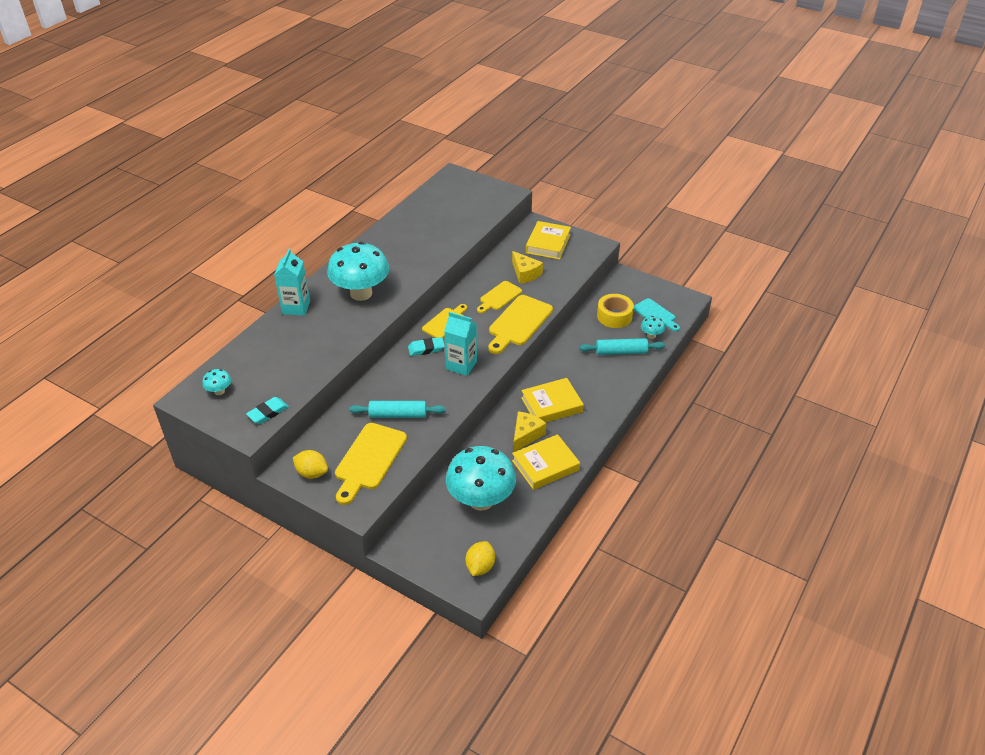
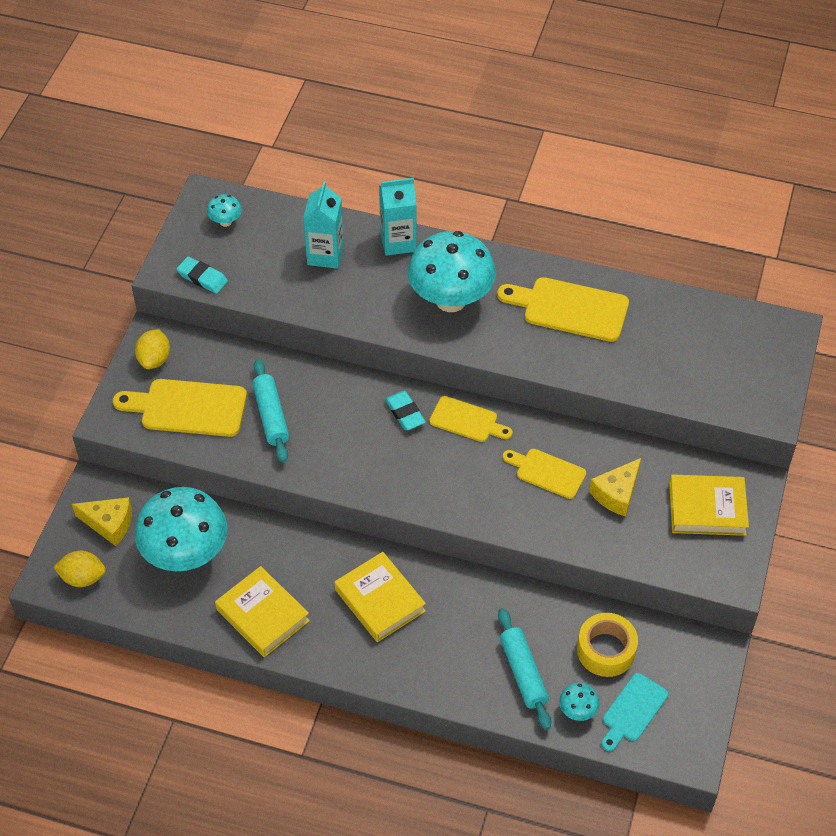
camera: 75 degrees right, 10 degrees up
turquoise carton [444,312,477,376] -> turquoise carton moved to [303,182,344,269]
yellow cutting board [488,295,553,354] -> yellow cutting board moved to [497,277,629,342]
yellow cheese [513,411,546,452] -> yellow cheese moved to [72,497,132,546]

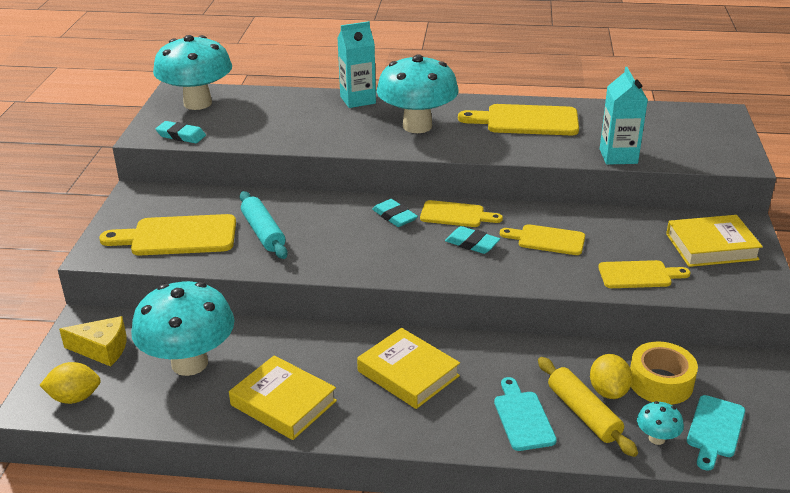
camera: 10 degrees left, 20 degrees down
yellow lemon [135,329,170,369] -> yellow lemon moved to [590,354,632,399]
turquoise mushroom [207,194,242,227] -> turquoise mushroom [153,35,232,110], size x2.42
turquoise carton [303,182,344,269] -> turquoise carton moved to [600,67,648,165]
turquoise rolling pin [498,608,551,730] -> yellow rolling pin [538,357,638,457]
yellow cheese [589,458,641,517] -> none
none -> turquoise eraser [445,226,500,254]
none -> turquoise cutting board [494,377,557,451]
none -> yellow cutting board [598,260,690,288]

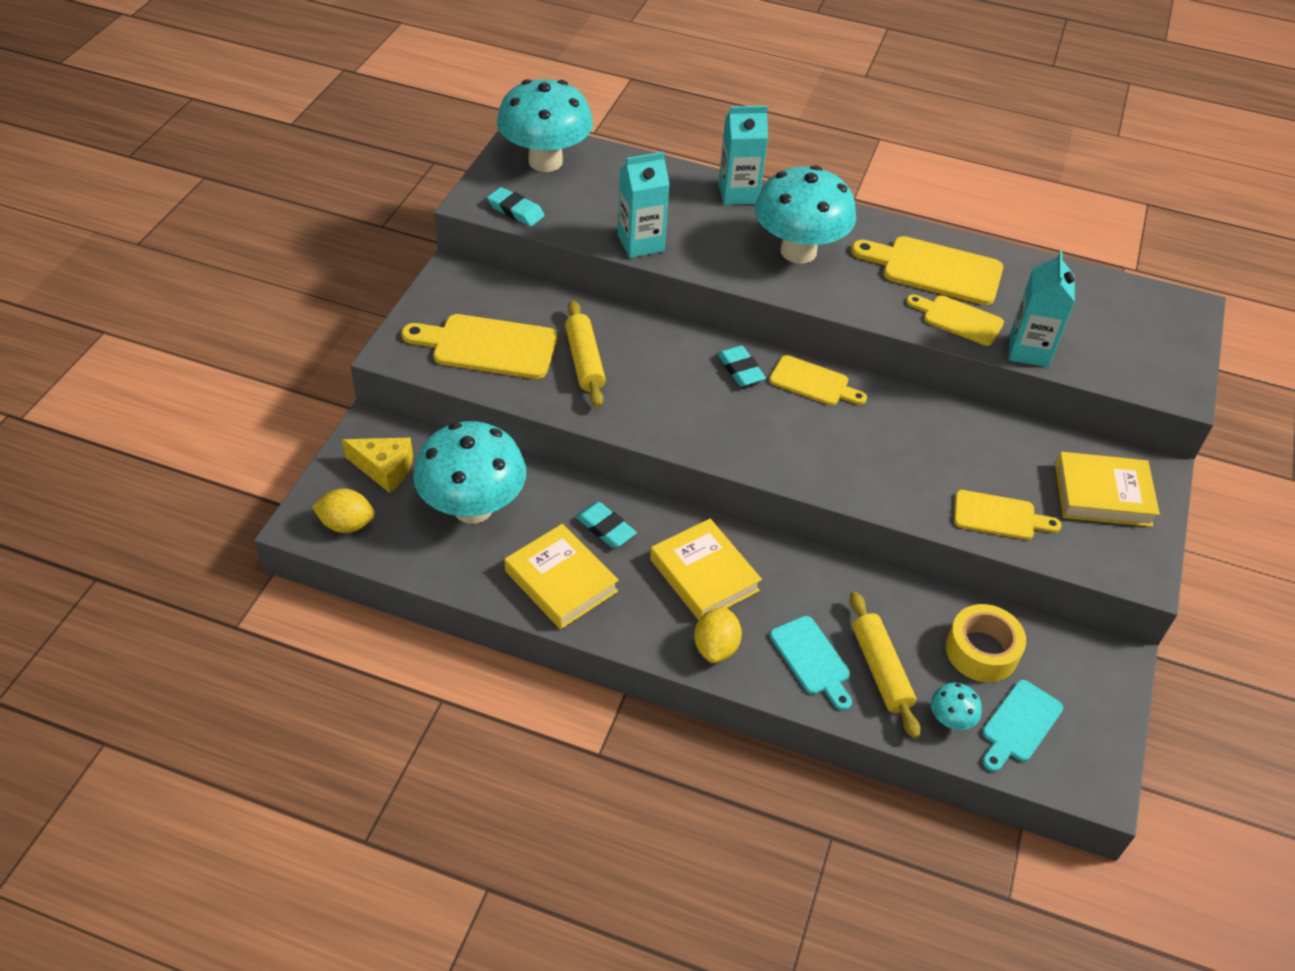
camera: 10 degrees right, 15 degrees up
turquoise rolling pin [240,191,288,259] -> yellow rolling pin [565,300,606,408]
turquoise eraser [445,226,500,254] -> turquoise eraser moved to [576,502,637,548]
turquoise cutting board [494,377,557,451] -> turquoise cutting board turned 150 degrees clockwise [770,616,852,711]
yellow cutting board [500,224,585,255] -> yellow cutting board moved to [906,295,1004,346]
yellow lemon [590,354,632,399] -> yellow lemon moved to [694,606,742,663]
none -> turquoise carton [618,152,670,258]

